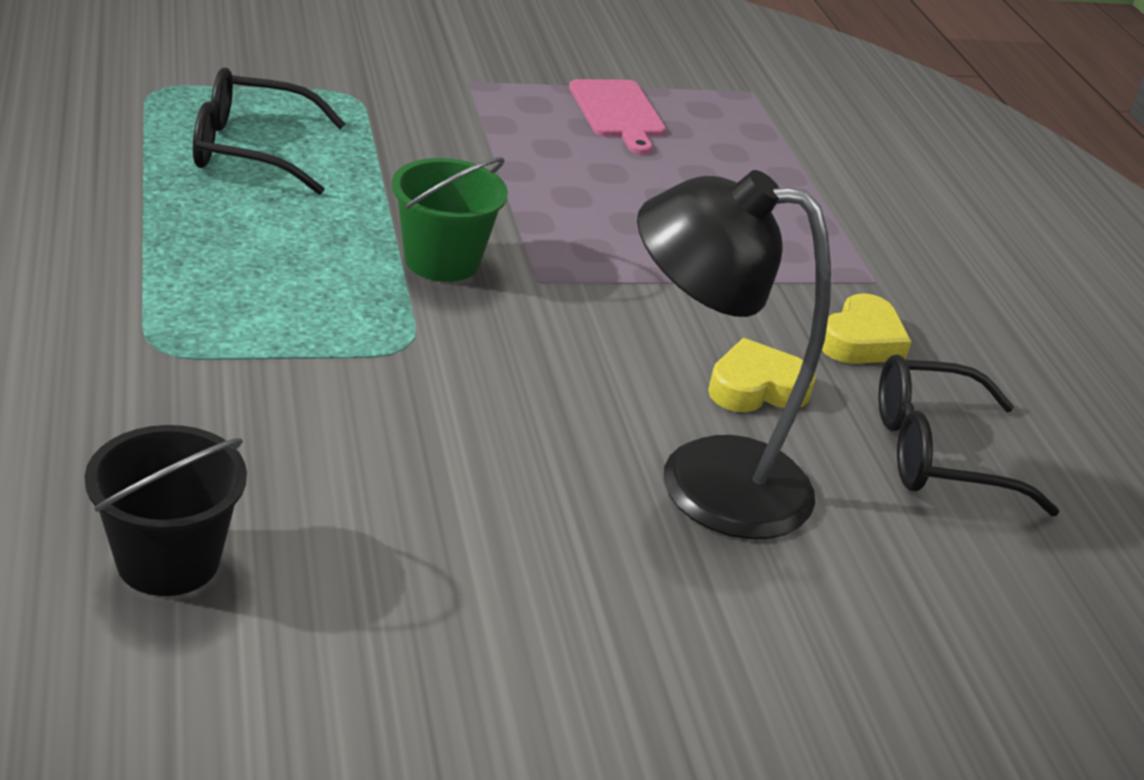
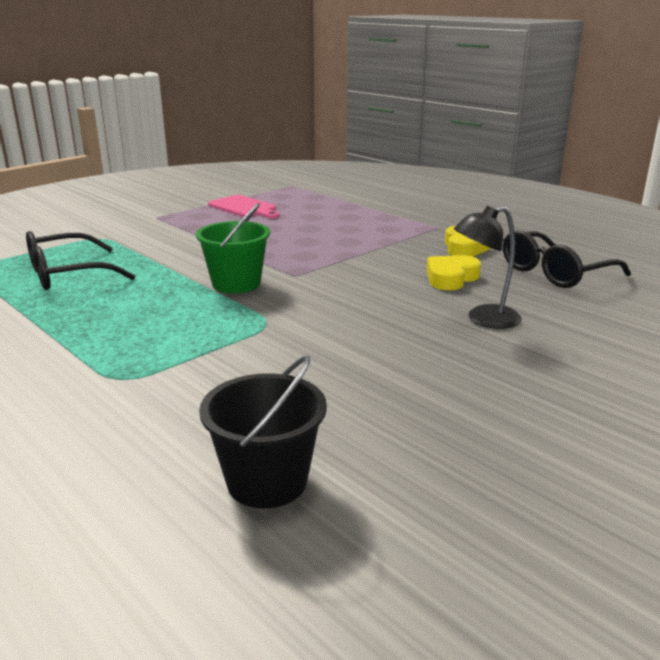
camera: 25 degrees left, 10 degrees down
black lamp [637,170,831,539] -> black lamp [454,206,522,329], size x0.56

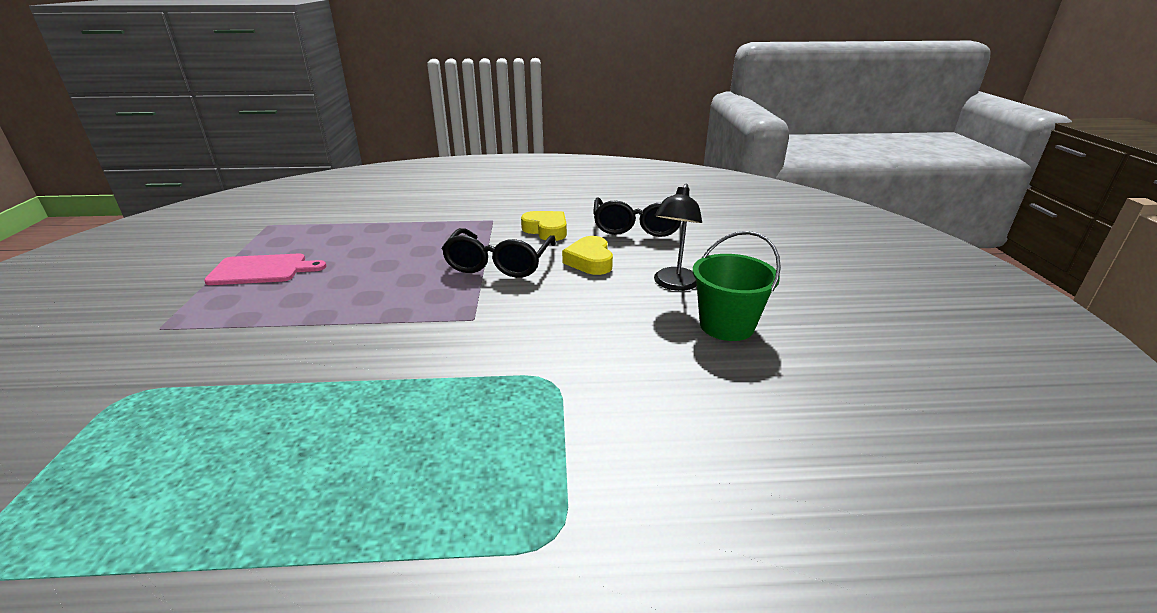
camera: 50 degrees left, 5 degrees up
black glasses [26,231,135,290] -> black glasses moved to [441,228,556,278]
green bucket [196,203,270,294] -> green bucket moved to [692,231,781,341]
black bucket [199,355,327,509] -> none

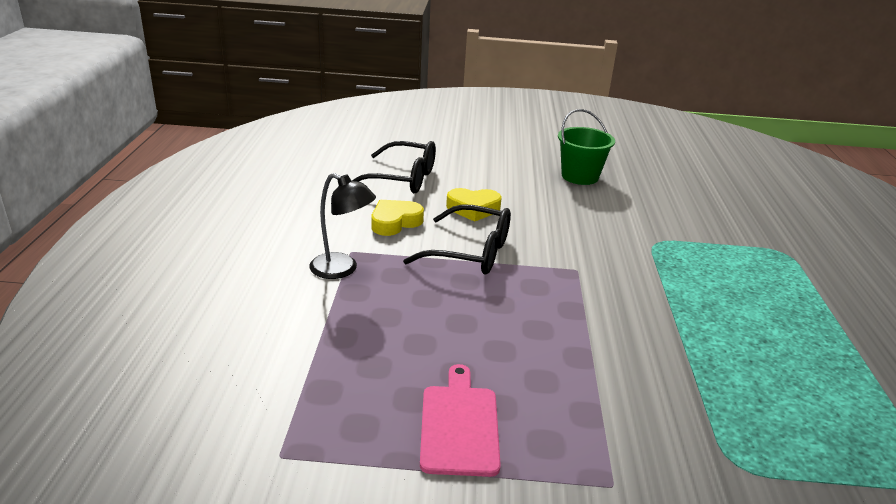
camera: 85 degrees left, 0 degrees up
black lamp [654,184,702,291] -> black lamp moved to [309,173,376,279]

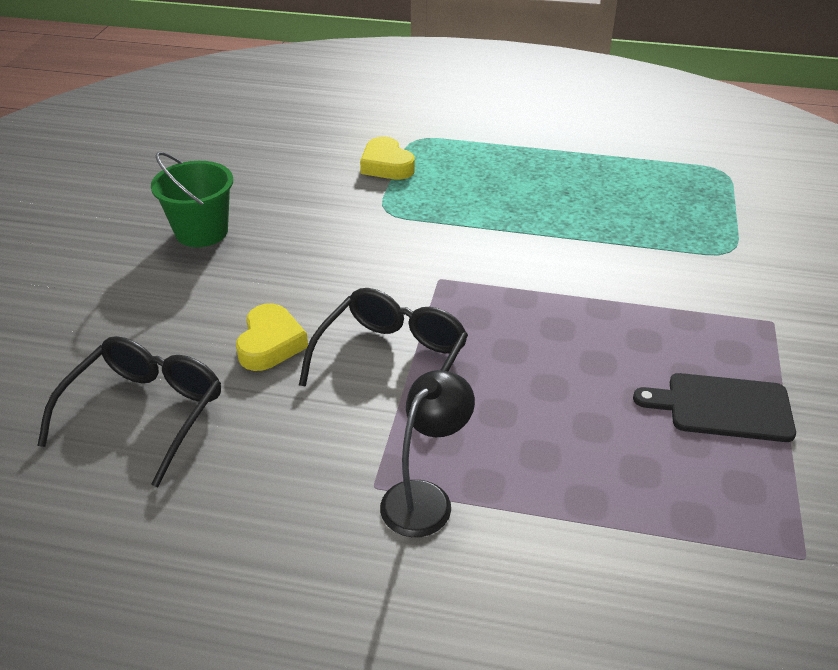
camera: 80 degrees left, 10 degrees up
yellow heart [372,200,424,236] -> yellow heart moved to [360,137,415,180]
pink cutting board [420,364,501,477] -> black cutting board [633,373,796,442]

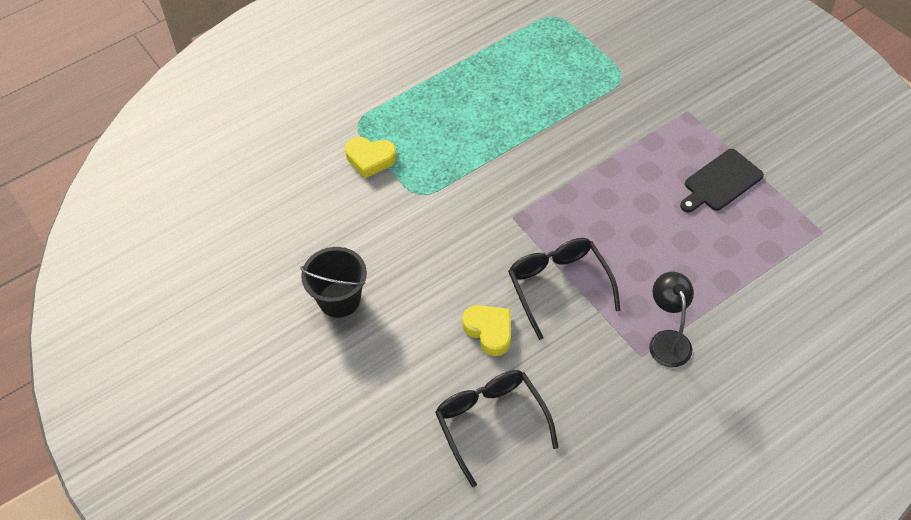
camera: 45 degrees left, 15 degrees up
green bucket [151,152,233,247] -> black bucket [301,247,367,318]

